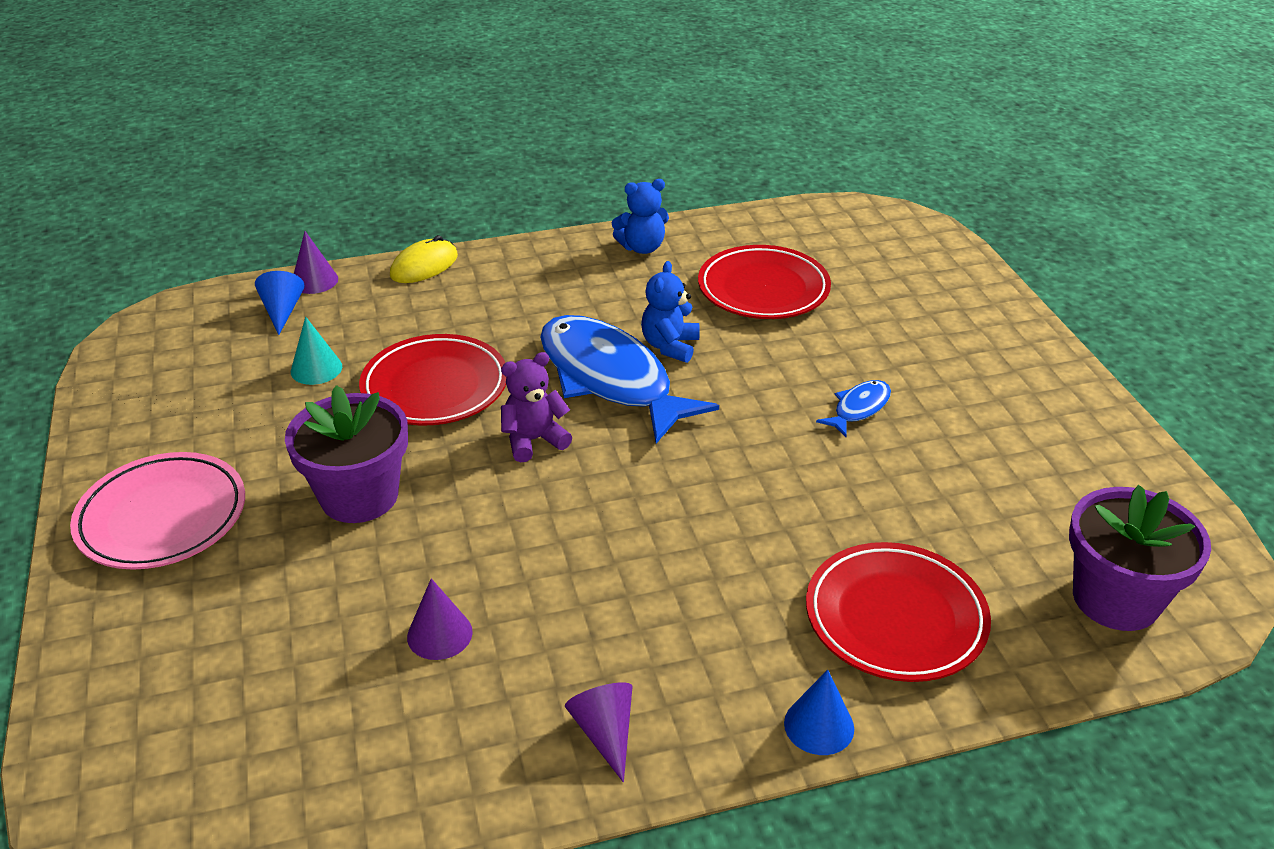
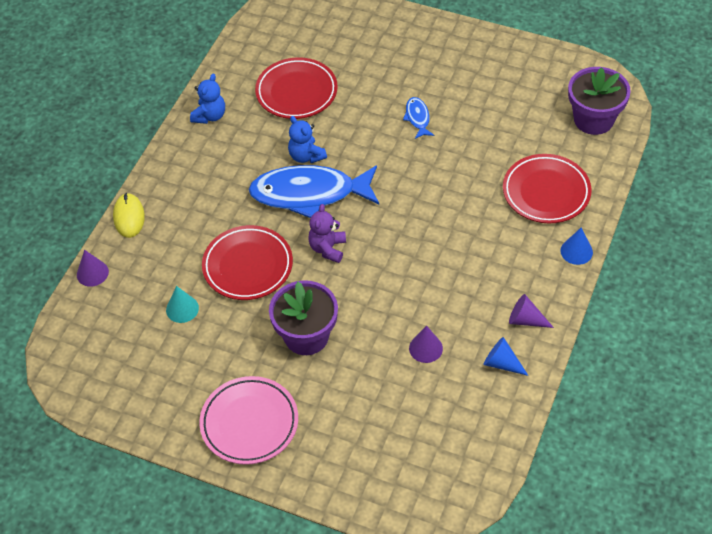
camera: 50 degrees left, 15 degrees up
blue cone [255,271,305,335] -> blue cone moved to [484,337,529,376]

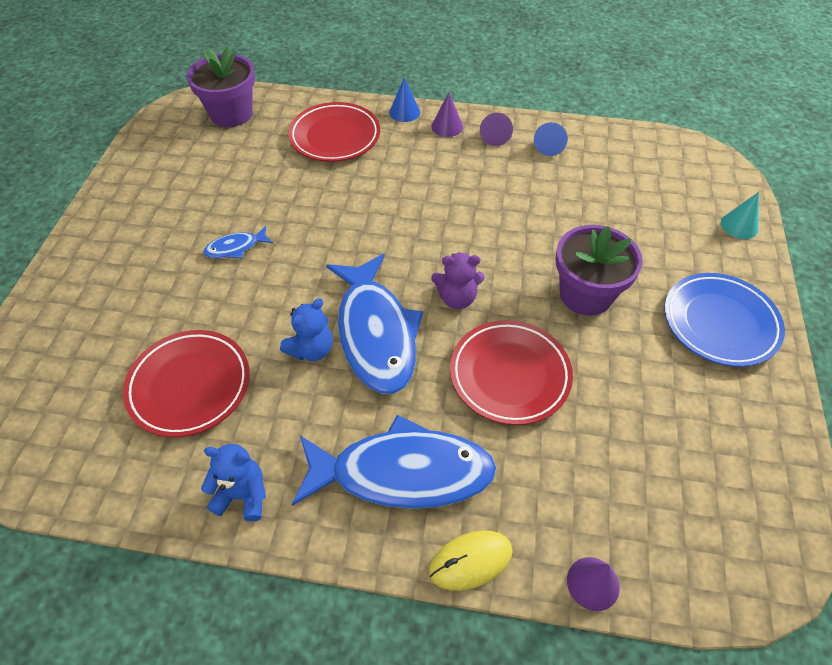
camera: 105 degrees left, 0 degrees up
turquoise cone [166,286,199,323] -> turquoise cone moved to [721,192,759,239]
pink plate [199,376,298,465] -> blue plate [664,273,785,367]
purple cone [409,326,443,363] -> purple cone moved to [431,92,463,137]
none -> blue fish [292,415,496,509]

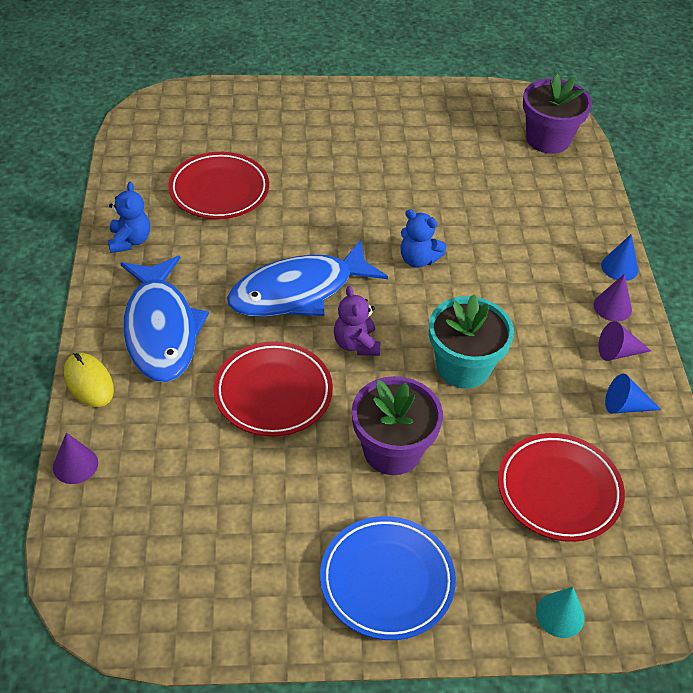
camera: 75 degrees right, 5 degrees down
blue fish [203,226,273,258] -> none
blue teddy bear [280,298,333,361] -> blue teddy bear moved to [401,209,446,268]
red plate [288,102,380,162] -> red plate moved to [498,433,625,542]
none -> turquoise flower pot [429,294,514,389]

